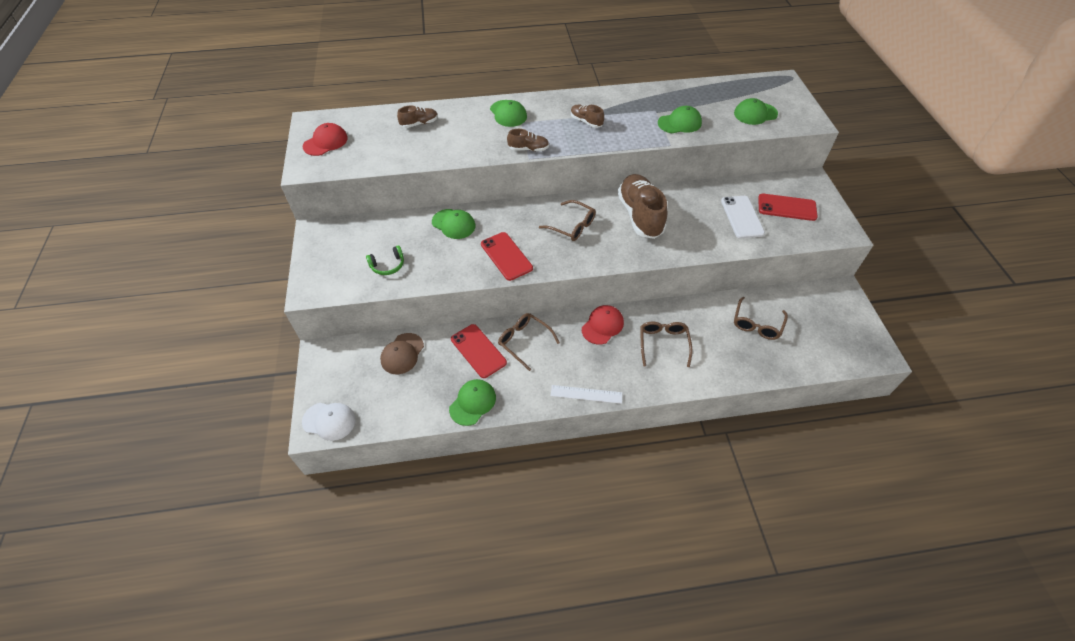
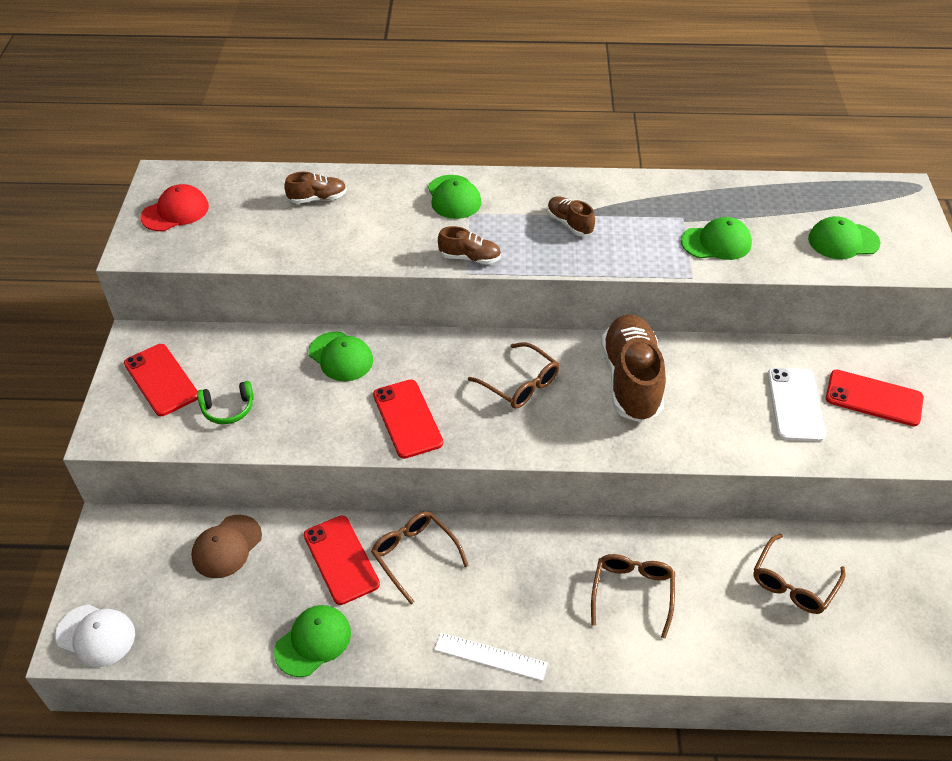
camera: 10 degrees right, 5 degrees down
red cap [582,305,624,344] -> none
none -> red phone [124,344,198,416]

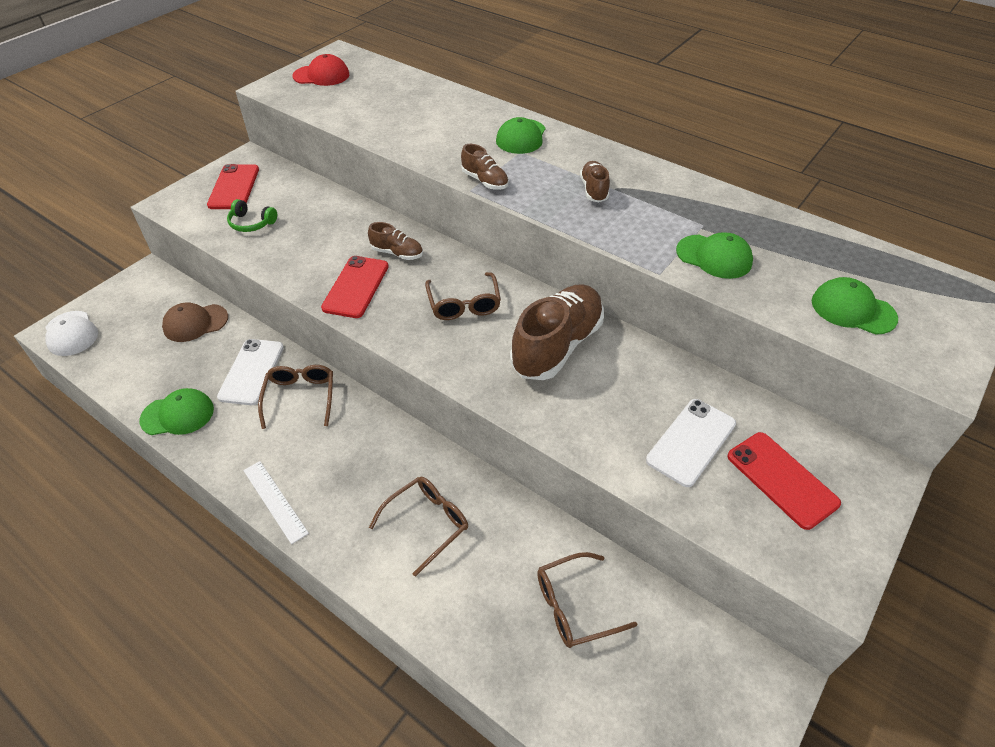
camera: 35 degrees right, 0 degrees up
brown shoe [284,172,347,204] -> brown shoe moved to [368,222,423,260]
red phone [304,515,380,605] -> white phone [217,339,284,405]
green cap [308,332,373,381] -> none

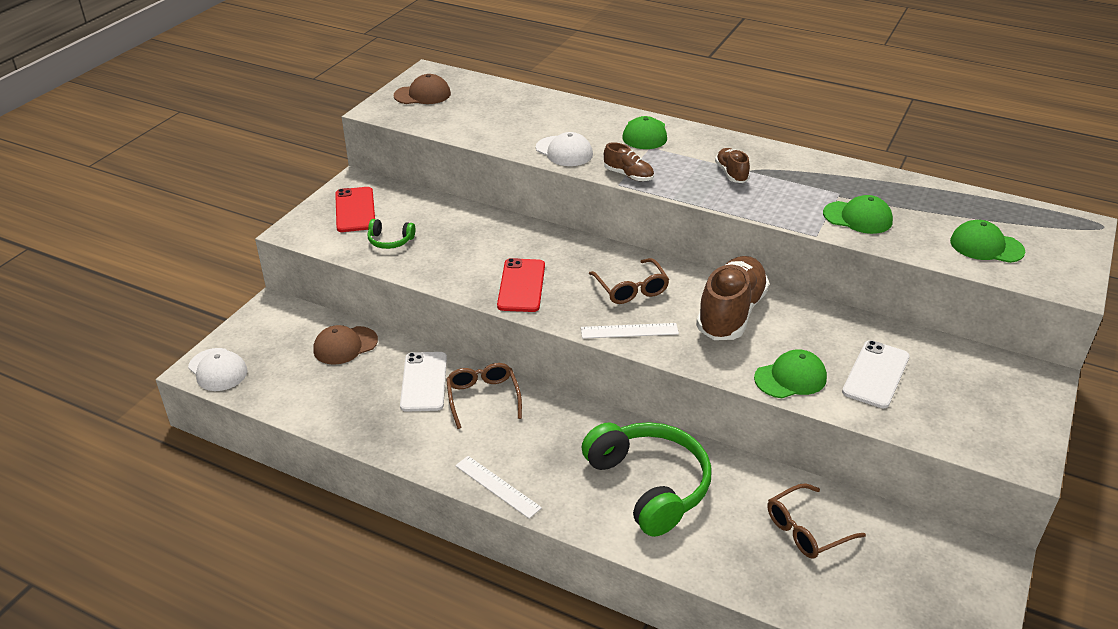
camera: 10 degrees left, 10 degrees down
green cap [139,388,214,435] -> green cap moved to [754,349,827,398]
red cap [292,54,349,86] -> brown cap [394,74,451,104]
brown shoe [368,222,423,260] -> none
brown glasses [369,477,468,577] -> green headphones [582,422,712,537]
red phone [727,432,841,530] -> none
none -> white cap [536,132,593,166]
none -> white ruler [581,323,679,339]

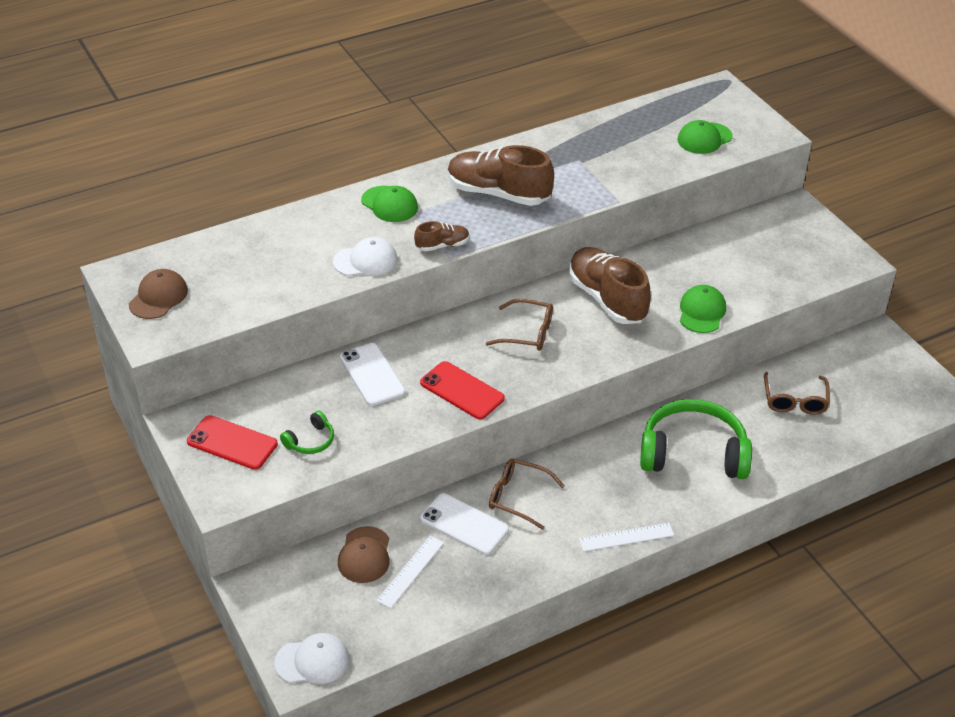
camera: 55 degrees left, 5 degrees up
white ruler [581,323,679,339] -> white ruler moved to [376,536,444,609]
brown shoe [715,148,750,183] -> brown shoe [448,145,554,206], size x2.05
green cap [823,195,893,234] -> none
white phone [842,340,910,408] -> white phone moved to [340,343,405,406]

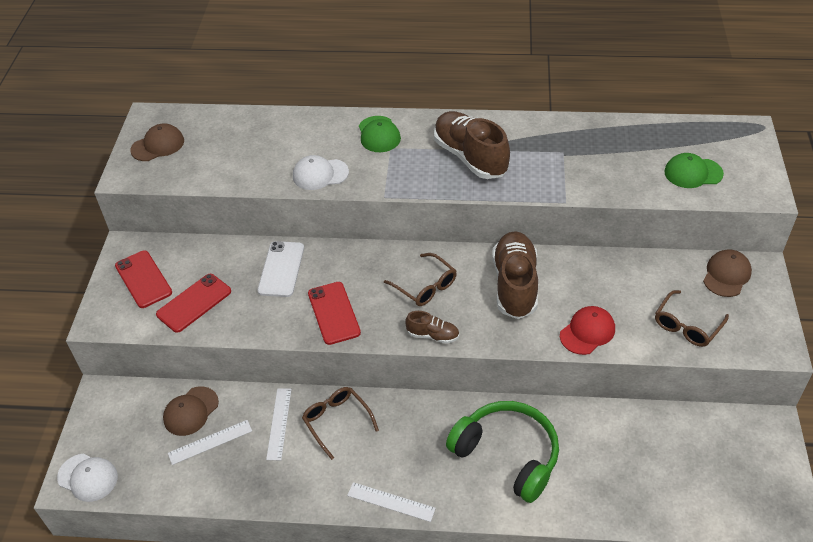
camera: 35 degrees right, 5 degrees up
green headphones [280,411,334,454] -> red phone [156,274,231,333]
white cap [333,237,397,276] -> white cap turned 150 degrees clockwise [293,155,349,190]
brown shoe [414,221,469,251] -> brown shoe moved to [405,311,459,344]
white phone [420,493,509,555] -> white ruler [266,388,291,460]
green cap [680,285,726,333] -> red cap [560,306,615,355]
brown glasses [764,372,830,415] -> brown glasses moved to [655,290,729,347]
none -> brown cap [703,249,752,297]

